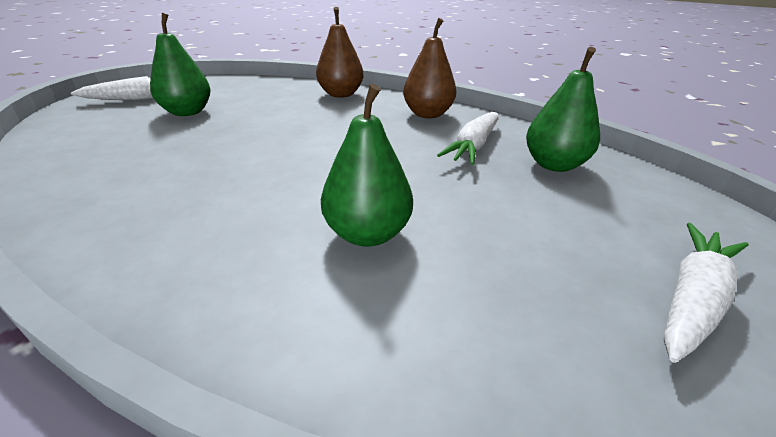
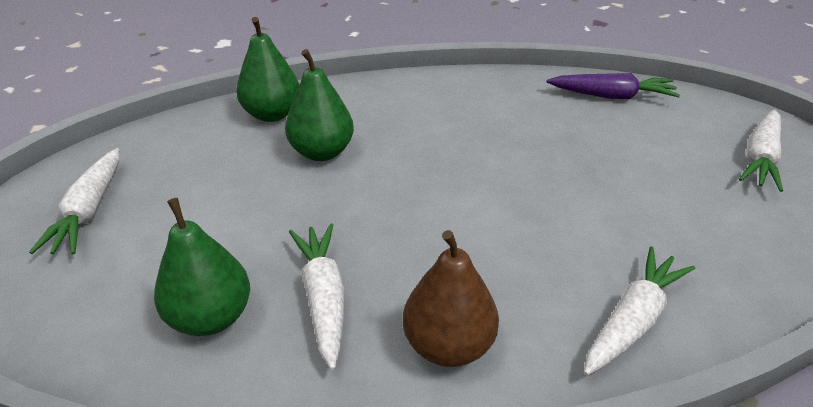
camera: 140 degrees right, 5 degrees up
green pear [150,13,211,116] -> green pear moved to [236,17,299,122]
brown pear [316,7,363,98] -> white carrot [584,246,695,376]
none -> purple carrot [547,73,680,99]

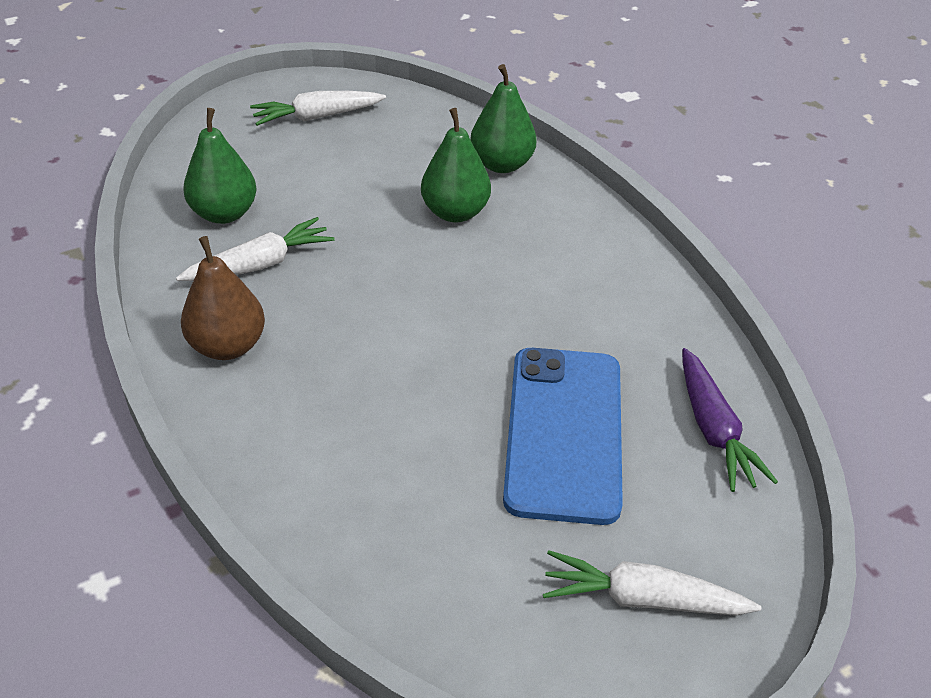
camera: 70 degrees right, 5 degrees up
white carrot [584,246,695,376] -> none
none -> blue phone [503,348,623,525]

